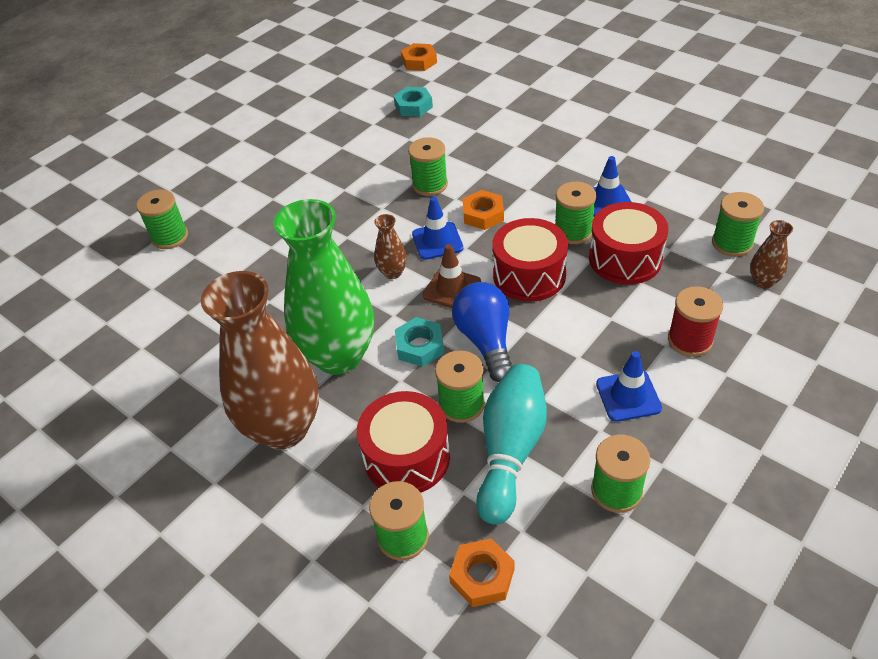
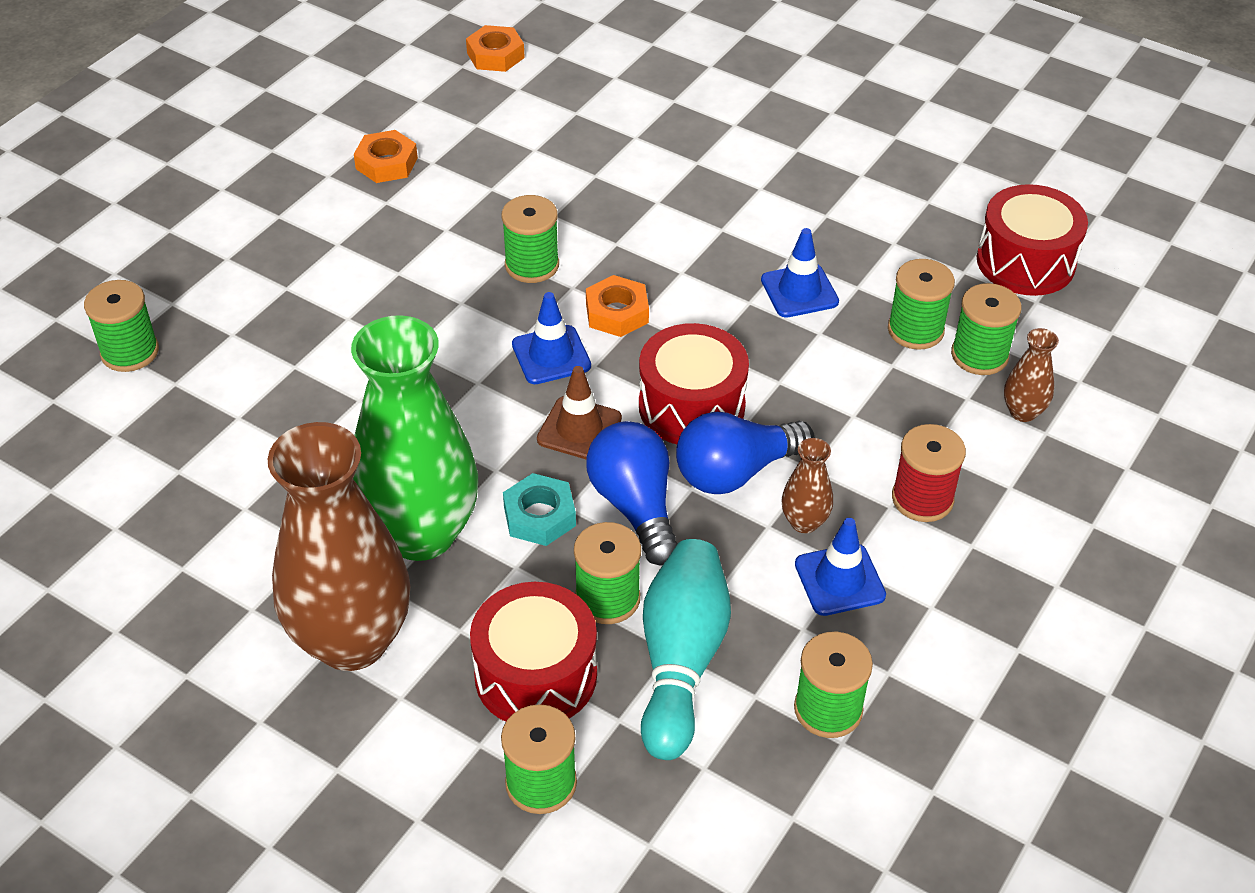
camera: 10 degrees left, 0 degrees up
brown vase [374,214,407,279] -> brown vase moved to [782,438,833,533]
turquoise nut [394,87,433,117] -> none
orange nut [449,538,514,607] -> orange nut moved to [354,130,418,183]
green spool [555,182,596,244] -> green spool moved to [888,259,955,350]
red drum [589,202,668,285] -> red drum moved to [977,184,1088,296]
none -> blue light bulb [676,412,815,494]

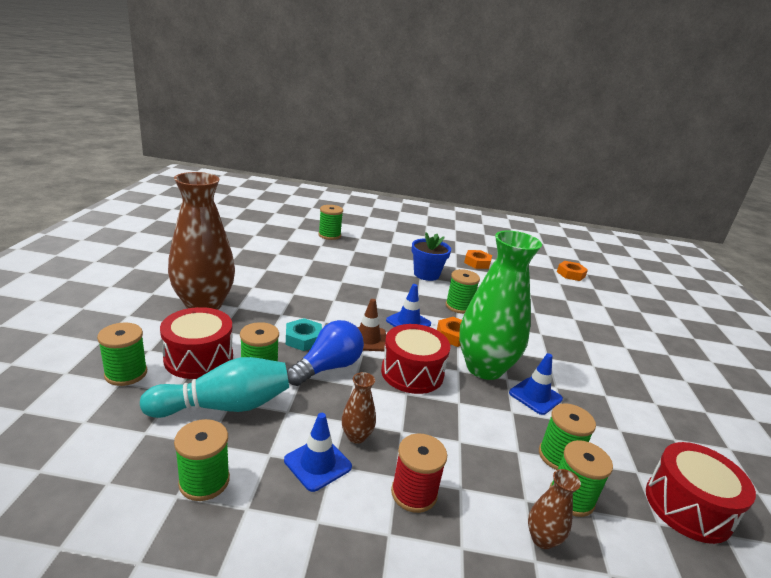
camera: 60 degrees right, 20 degrees down
green vase [351,315,478,561] -> green vase moved to [459,231,542,380]
blue light bulb [676,412,815,494] -> none
none -> blue flower pot [412,232,451,281]

